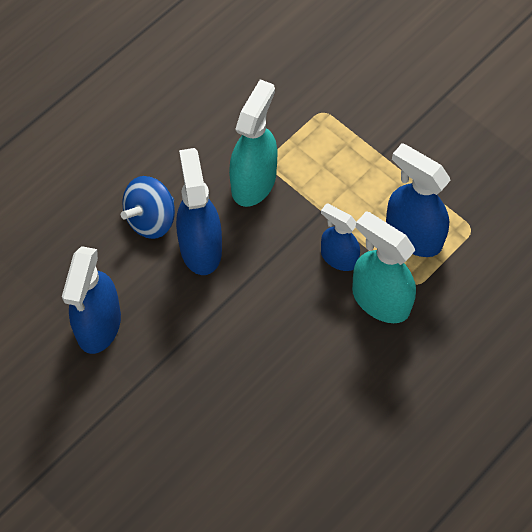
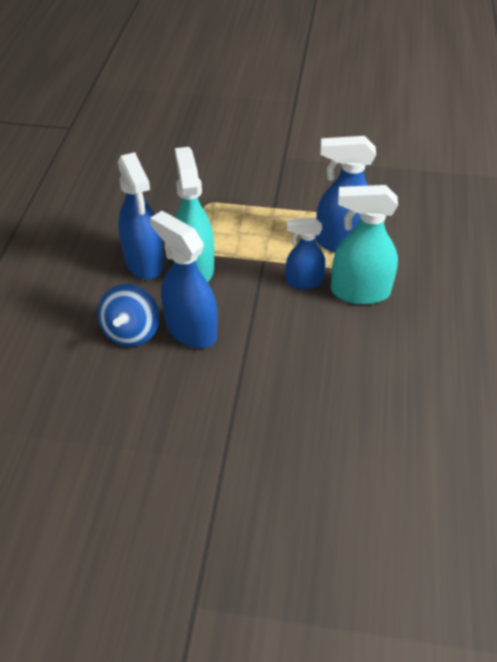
camera: 35 degrees left, 15 degrees down
blue spray bottle [62,246,121,354] -> blue spray bottle moved to [118,152,164,280]

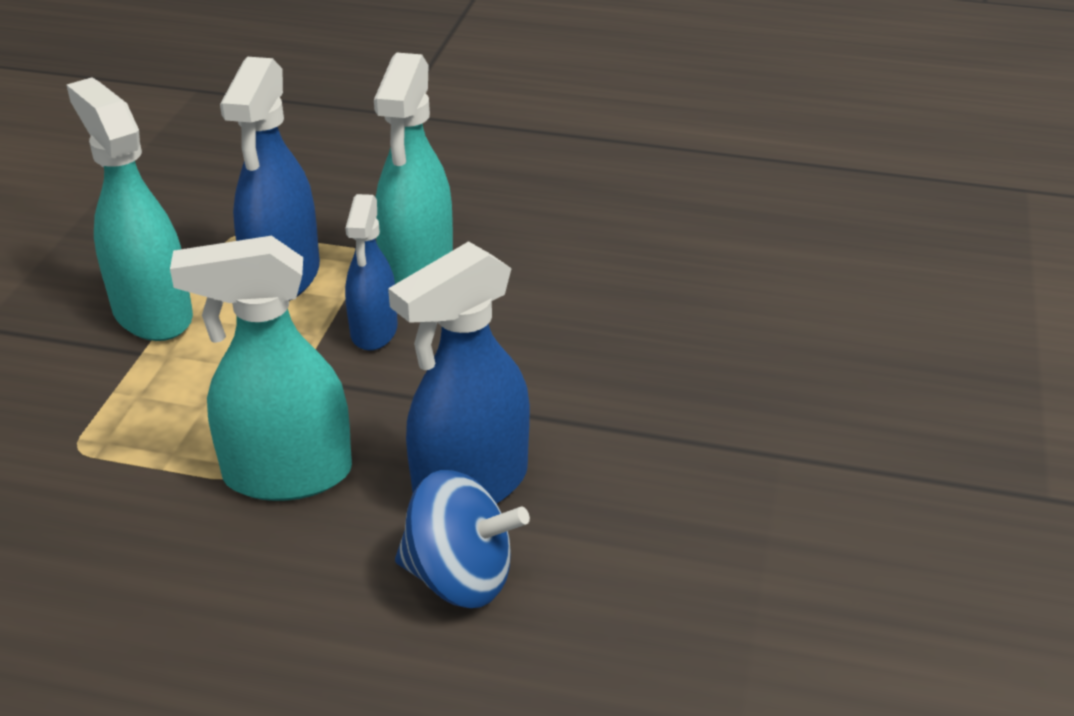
camera: 85 degrees left, 10 degrees down
blue spray bottle [118,152,164,280] -> none
none -> turquoise spray bottle [67,77,193,341]

